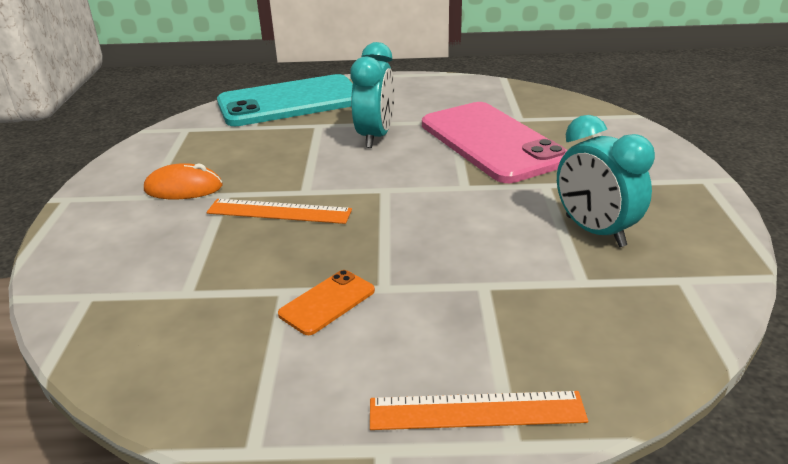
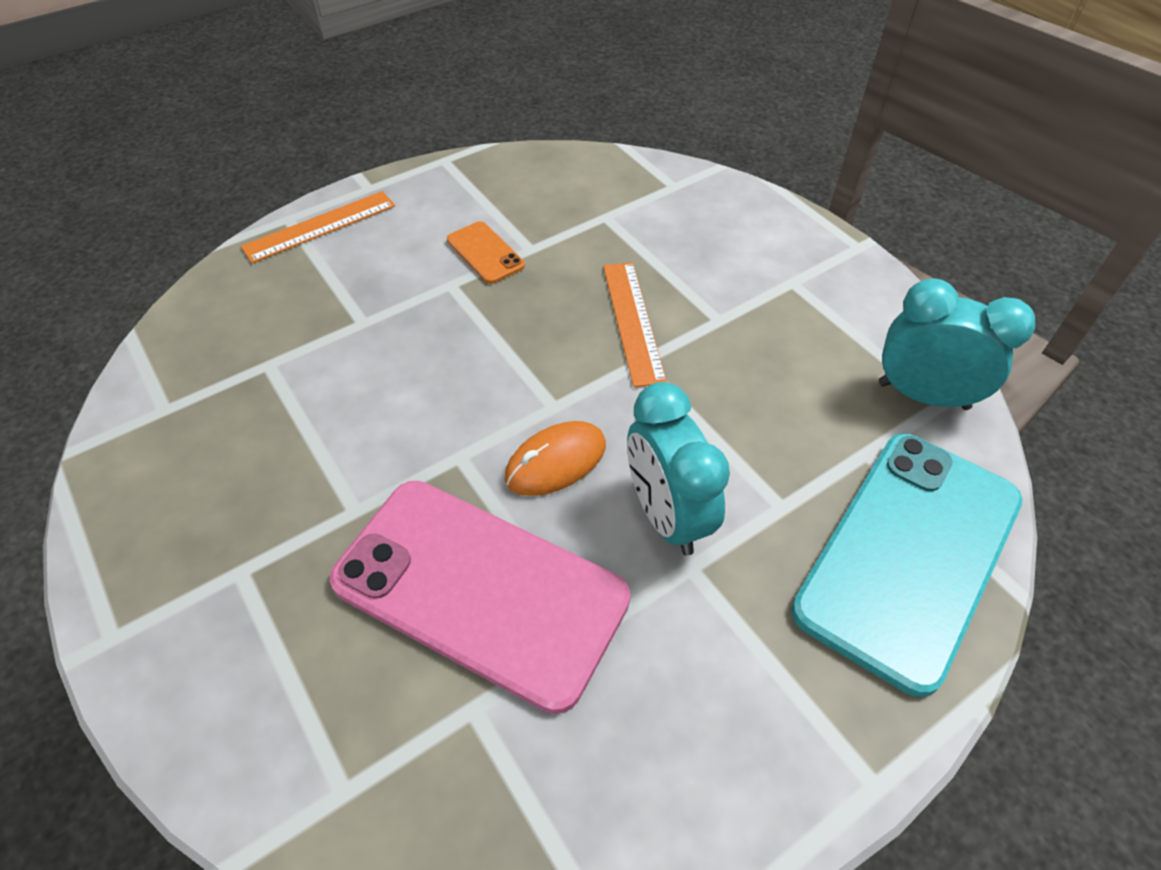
camera: 145 degrees right, 20 degrees up
orange mouse [144,163,223,199] -> orange mouse moved to [504,421,606,496]
orange ruler [207,199,352,224] -> orange ruler turned 75 degrees counterclockwise [603,262,667,387]
orange phone [278,270,375,335] -> orange phone turned 45 degrees counterclockwise [447,221,525,284]
turquoise clock [557,115,655,247] -> turquoise clock moved to [879,278,1035,410]

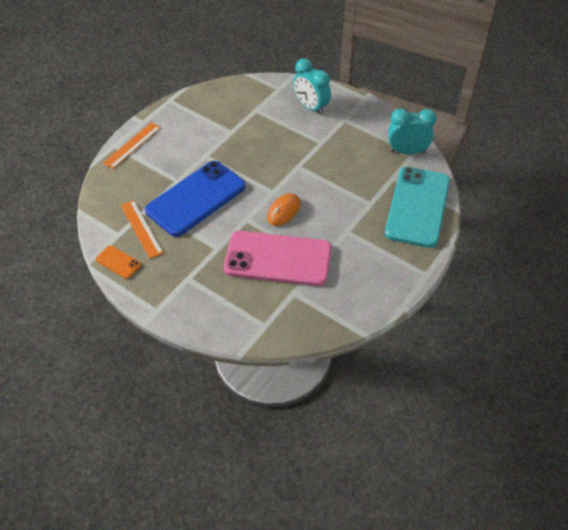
camera: 20 degrees left, 0 degrees up
orange phone [447,221,525,284] -> orange phone moved to [96,245,141,279]
orange ruler [603,262,667,387] -> orange ruler moved to [121,200,163,259]
turquoise clock [627,382,730,555] -> turquoise clock moved to [293,58,331,115]
none -> blue phone [145,161,245,237]

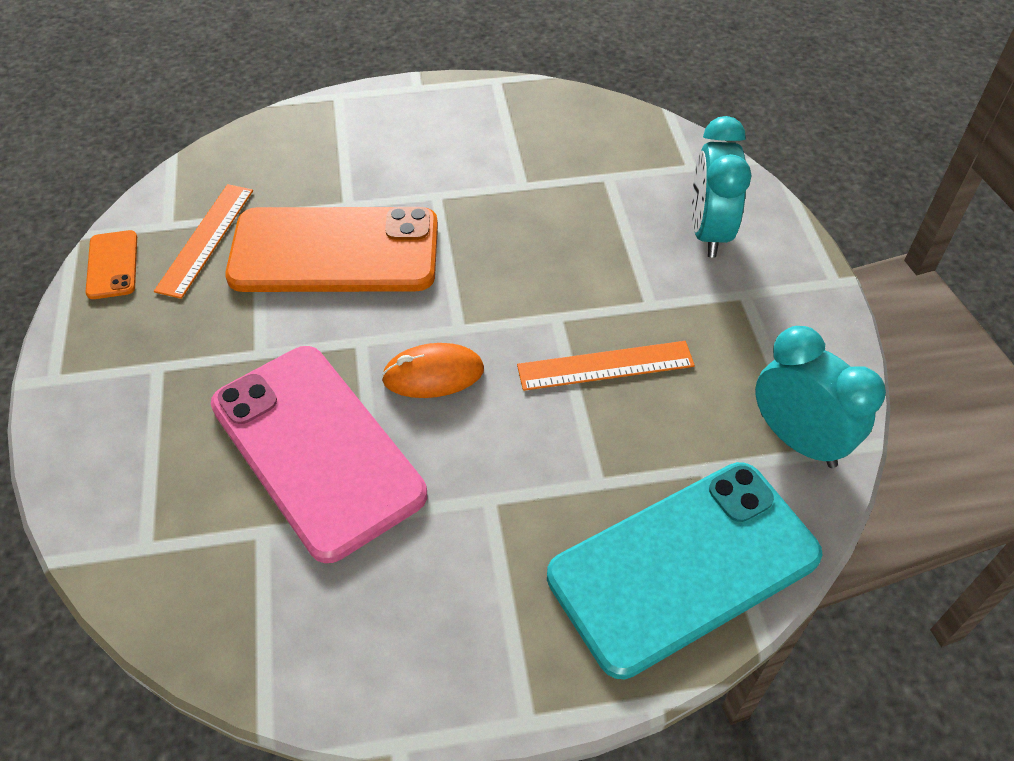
camera: 45 degrees right, 0 degrees up
orange ruler [103,123,161,169] -> orange ruler moved to [517,341,695,391]
blue phone [145,161,245,237] -> orange phone [225,207,438,292]

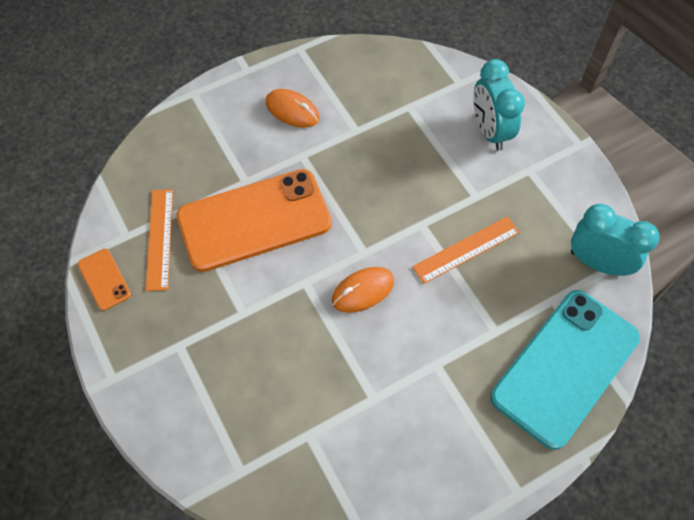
camera: 20 degrees left, 10 degrees up
pink phone [211,346,427,563] -> none
none -> orange mouse [266,89,319,128]

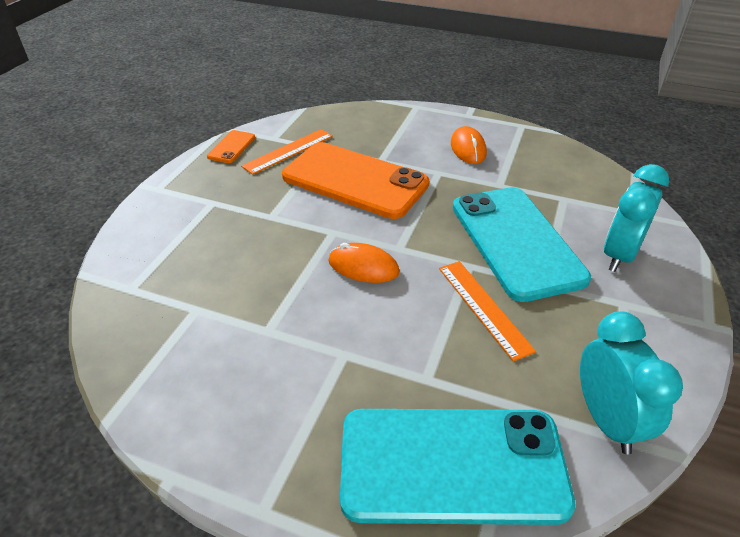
camera: 50 degrees right, 20 degrees down
orange ruler [412,216,520,284] -> orange ruler turned 45 degrees clockwise [439,261,536,361]
none -> turquoise phone [453,187,591,302]

